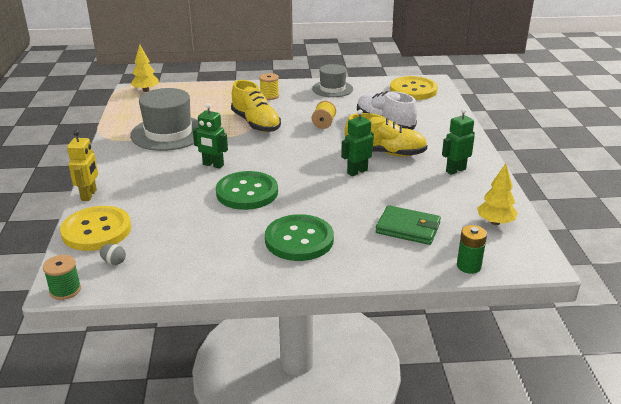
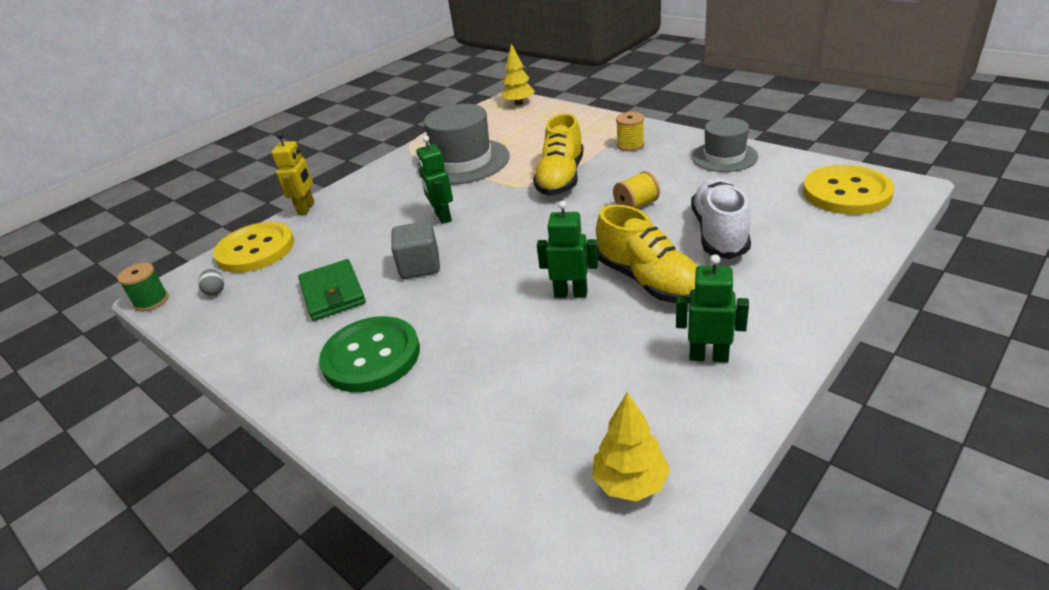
camera: 50 degrees right, 5 degrees up
yellow robot [67,130,98,201] -> yellow robot turned 45 degrees counterclockwise [271,132,314,215]
green button [216,171,278,210] -> grey cube [391,221,440,279]
green wallet [376,205,441,245] -> green wallet moved to [298,259,366,321]
green battery [457,225,487,274] -> none

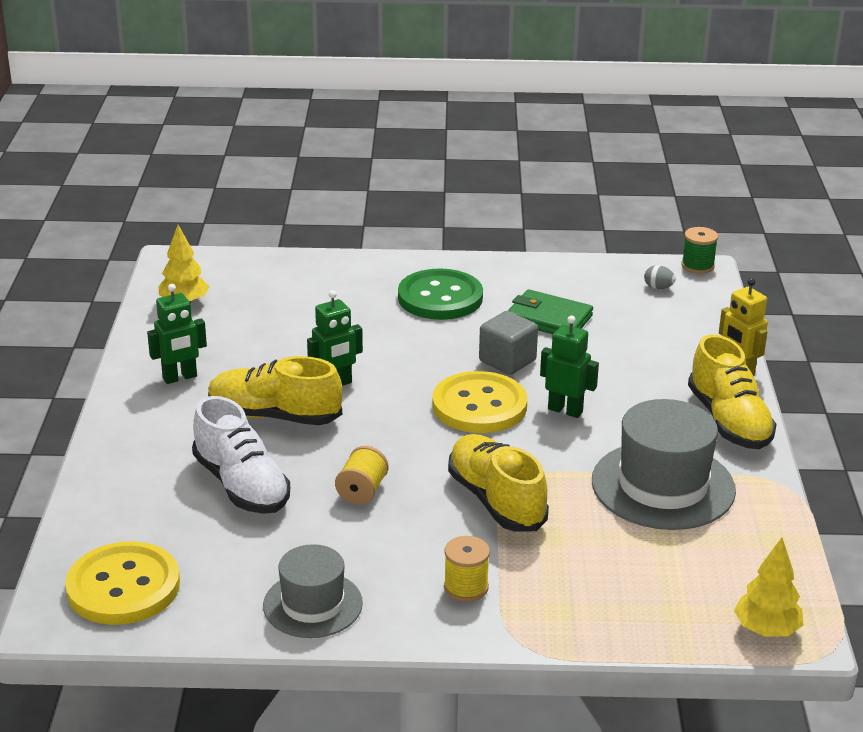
camera: 135 degrees right, 5 degrees down
yellow button [213,222,294,273] -> yellow button moved to [432,371,527,433]
none -> yellow shoe [688,334,777,449]

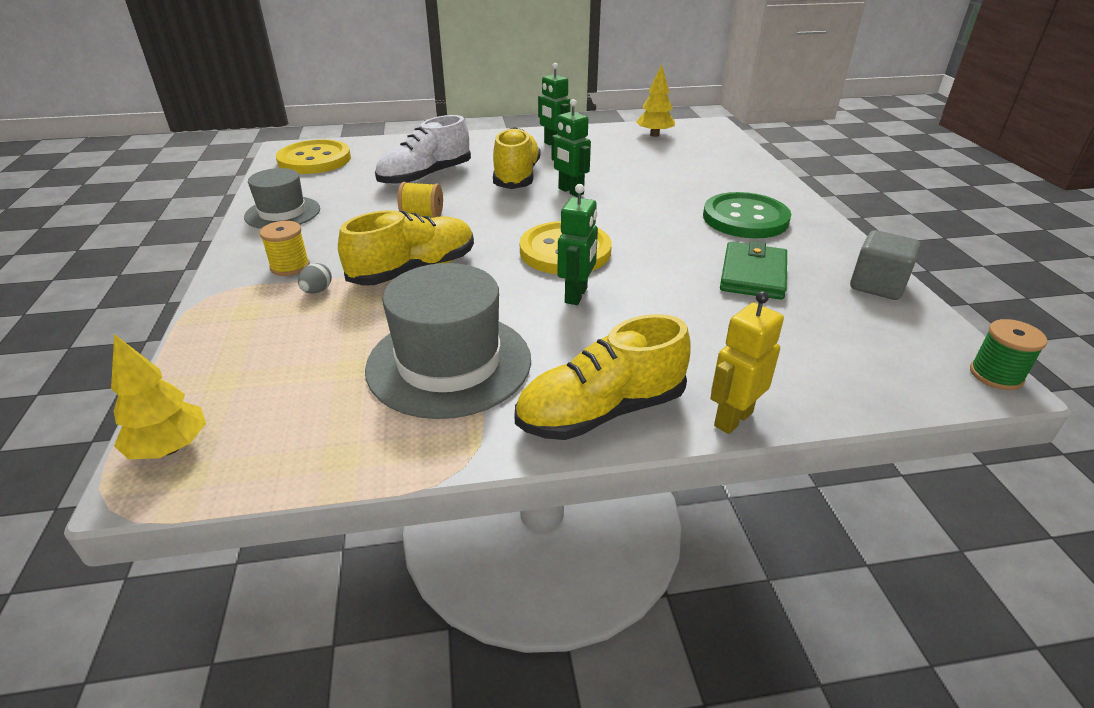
camera: 80 degrees right, 5 degrees up
grey cube [479,311,538,375] -> grey cube moved to [850,230,921,300]
grey egg [644,265,676,289] -> grey egg moved to [298,263,332,293]

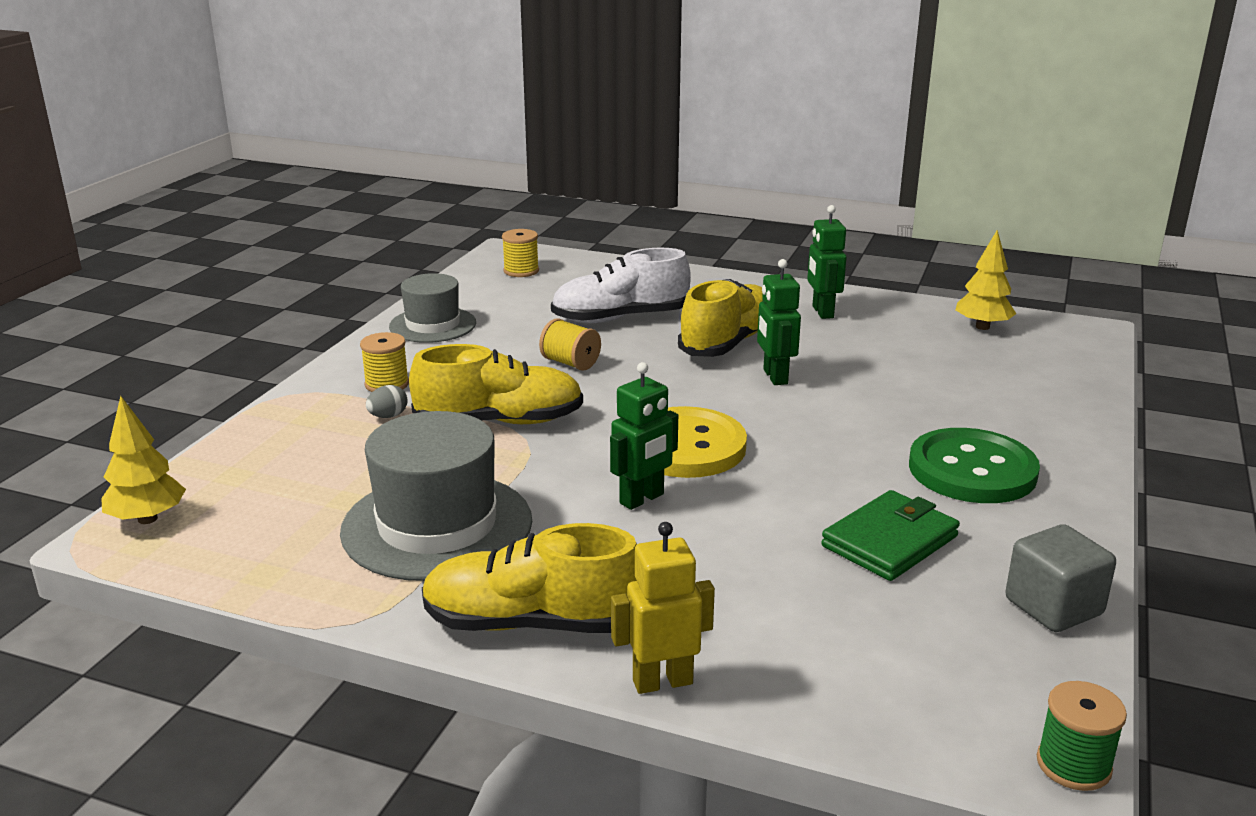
camera: 30 degrees right, 10 degrees down
yellow button [276,140,351,174] -> yellow spool [502,229,539,277]

